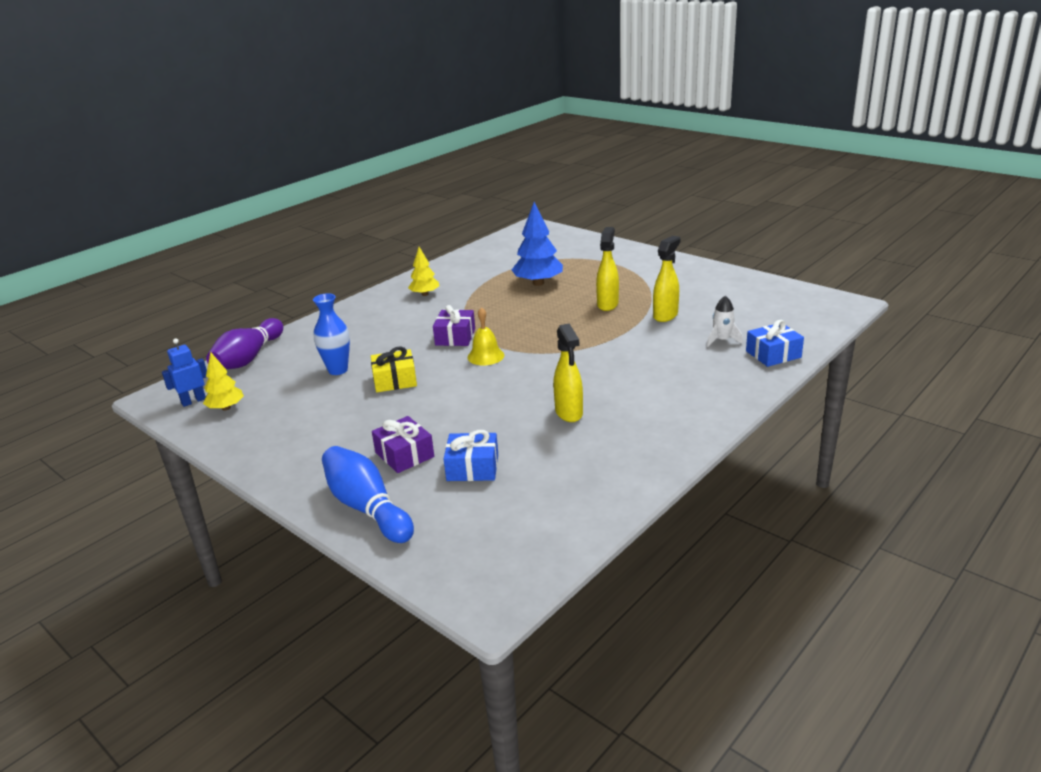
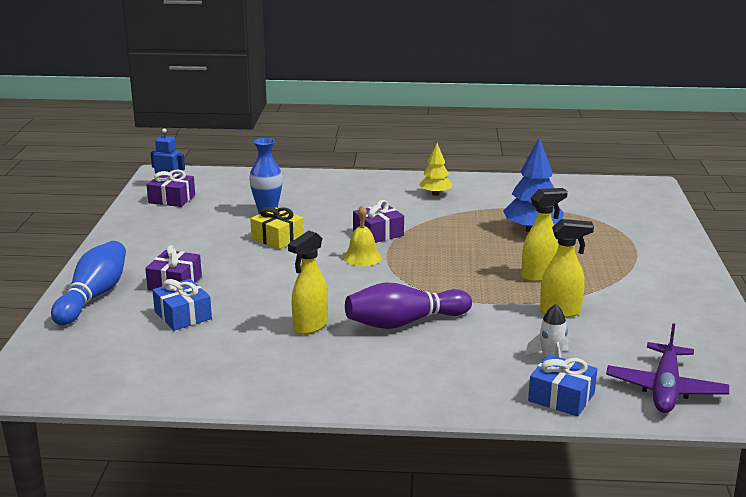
camera: 50 degrees right, 5 degrees down
yellow tree [203,352,244,411] -> purple gift [146,170,195,207]
purple bowling pin [206,318,283,369] -> purple bowling pin moved to [345,283,472,329]
none -> purple plane [606,323,729,413]

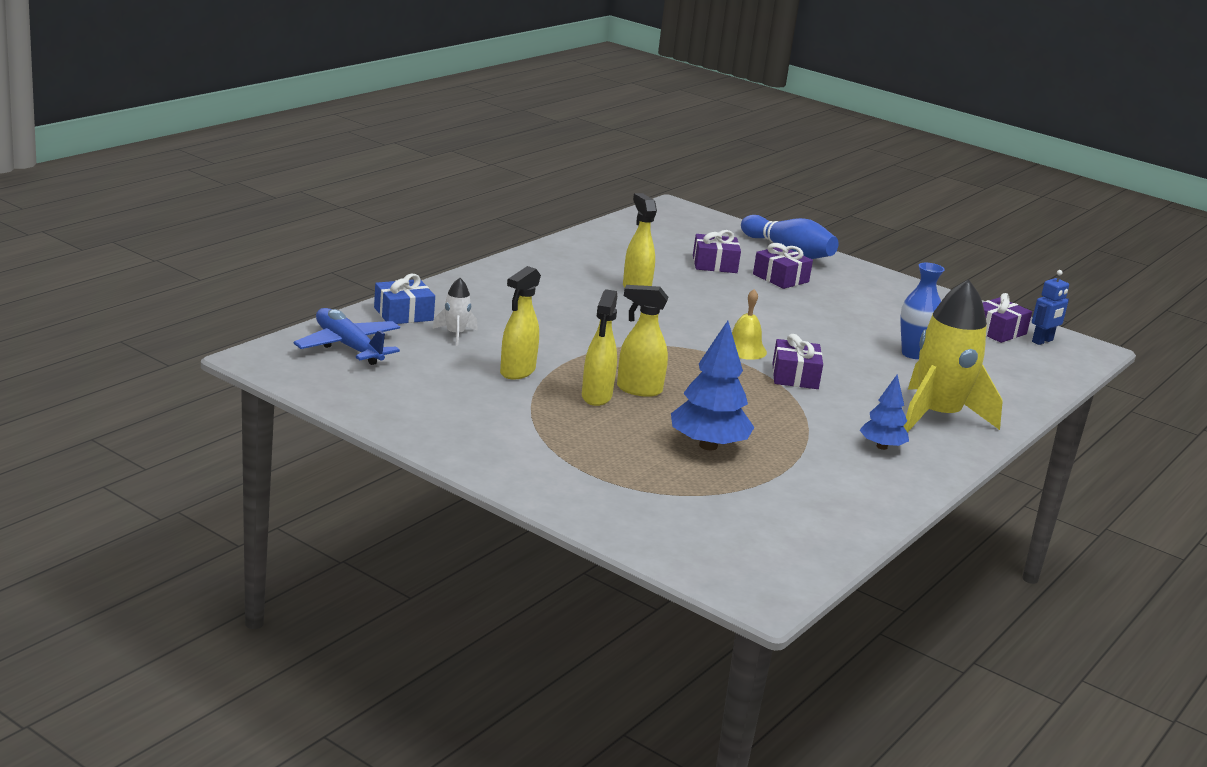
camera: 120 degrees right, 0 degrees up
blue gift [152,279,212,331] -> purple gift [693,230,741,273]
yellow gift [250,207,304,249] -> none
purple bowling pin [345,283,472,329] -> none
yellow tree [419,143,452,196] -> blue tree [860,375,909,450]
purple plane [606,323,729,413] -> blue plane [293,308,400,365]
none -> yellow spray bottle [617,285,669,397]
none -> yellow rocket [903,279,1003,433]

